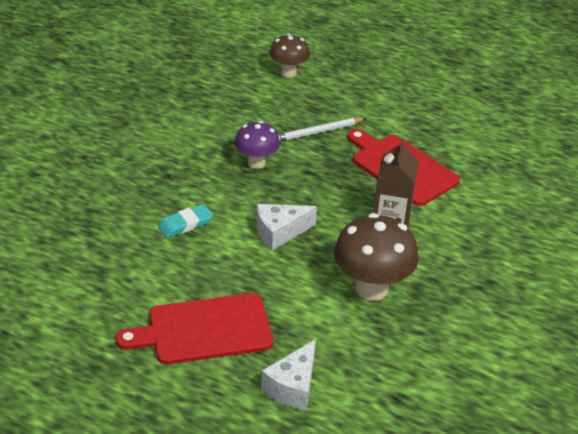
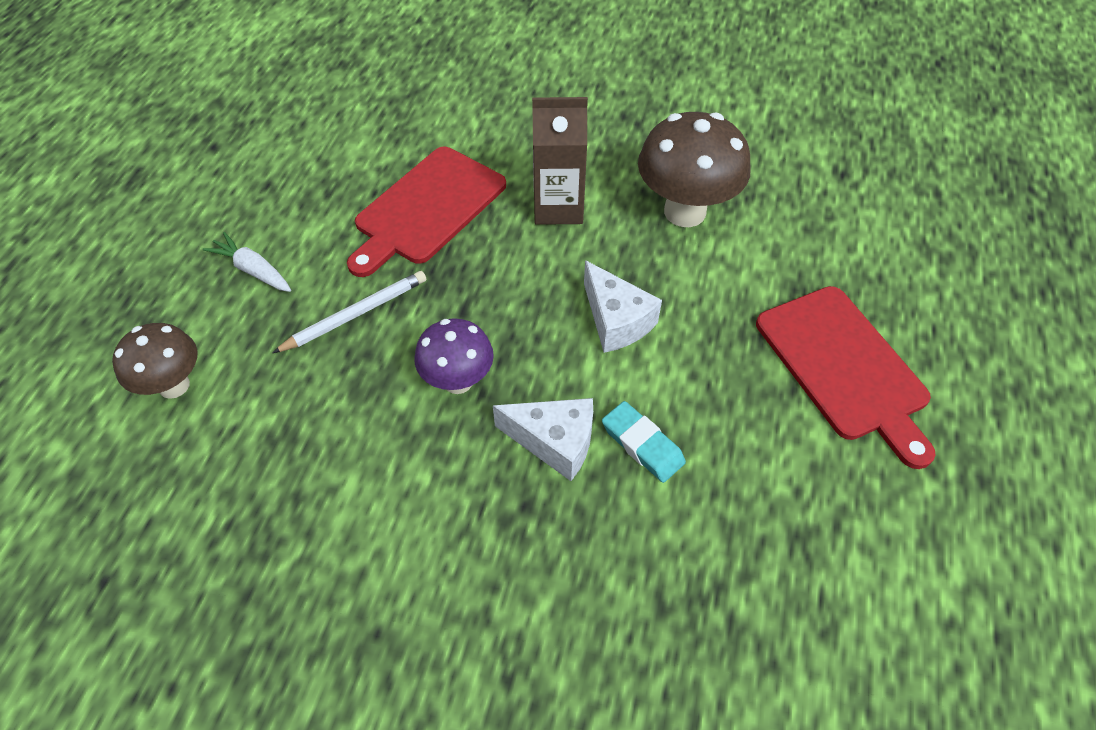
camera: 100 degrees left, 15 degrees up
white cheese [261,339,316,411] -> white cheese moved to [493,398,593,481]
white pencil [278,118,367,142] -> white pencil turned 90 degrees counterclockwise [272,271,426,353]
none -> white carrot [203,232,291,292]

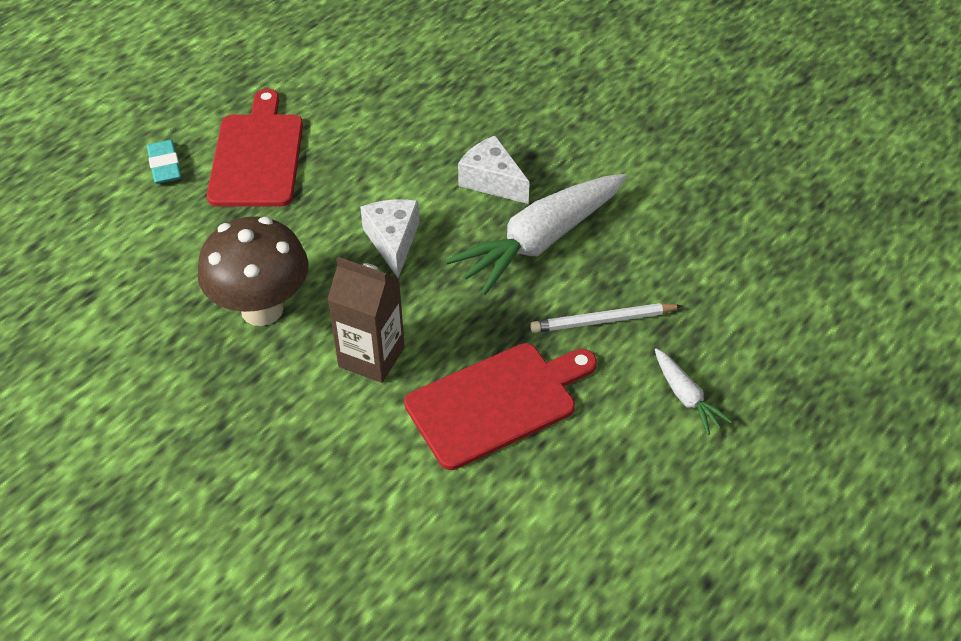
camera: 155 degrees left, 5 degrees down
brown mushroom [112,323,197,399] -> none
purple mushroom [414,318,494,394] -> white carrot [446,174,627,296]
turquoise eraser [602,401,686,483] -> turquoise eraser moved to [147,140,181,184]

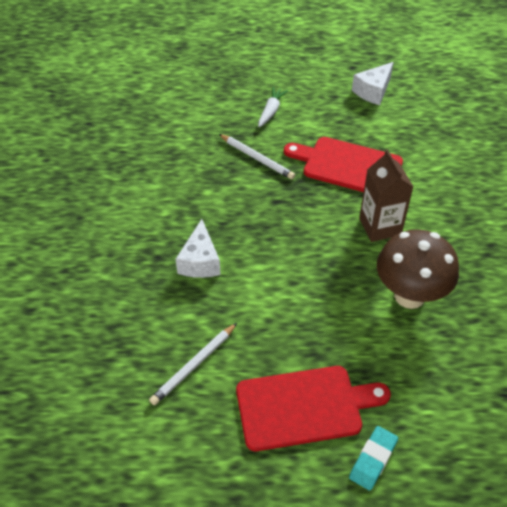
camera: 130 degrees left, 0 degrees up
red cutting board [207,89,303,207] -> red cutting board turned 150 degrees counterclockwise [236,366,391,451]
white cheese [360,199,419,278] -> white cheese moved to [352,62,394,105]
white carrot [446,174,627,296] -> none
none -> white pencil [149,323,237,405]

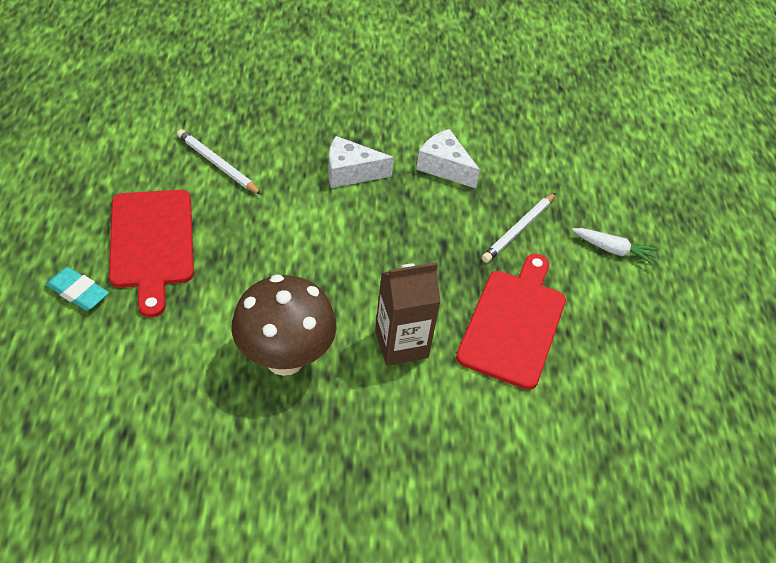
camera: 85 degrees right, 0 degrees up
white cheese [352,62,394,105] -> white cheese moved to [416,129,480,188]

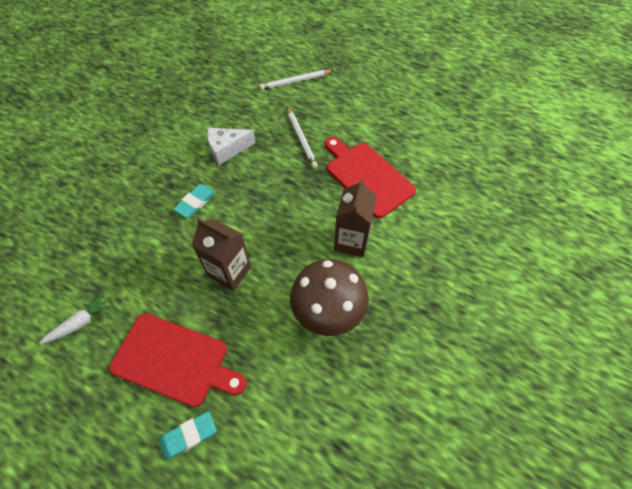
camera: 55 degrees left, 10 degrees up
white pencil [177,129,262,195] -> white pencil moved to [260,70,334,90]
white cheese [328,136,394,188] -> turquoise eraser [173,184,216,218]
white carrot [572,228,658,265] -> white carrot moved to [39,293,113,344]
none -> brown carton [192,219,251,291]

